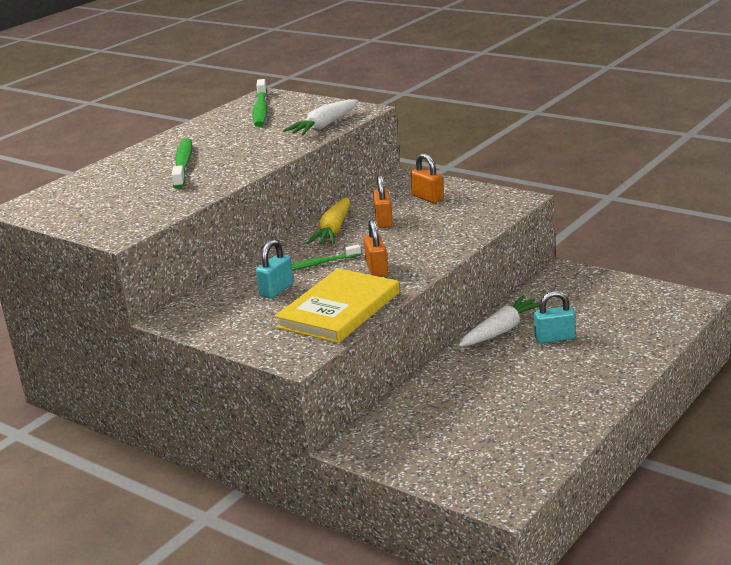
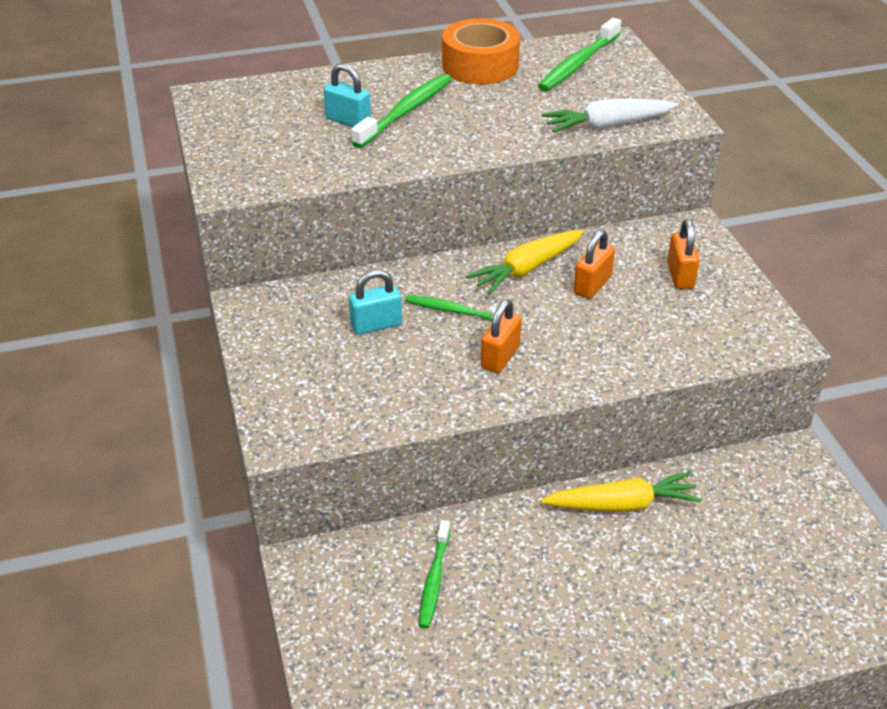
camera: 35 degrees right, 15 degrees up
yellow book [275,268,400,343] -> none
white carrot [459,295,540,347] -> yellow carrot [541,472,702,512]
turquoise padlock [534,291,575,343] -> turquoise padlock moved to [324,63,371,127]
none -> green toothbrush [419,520,450,628]
none -> orange tape [442,18,520,84]

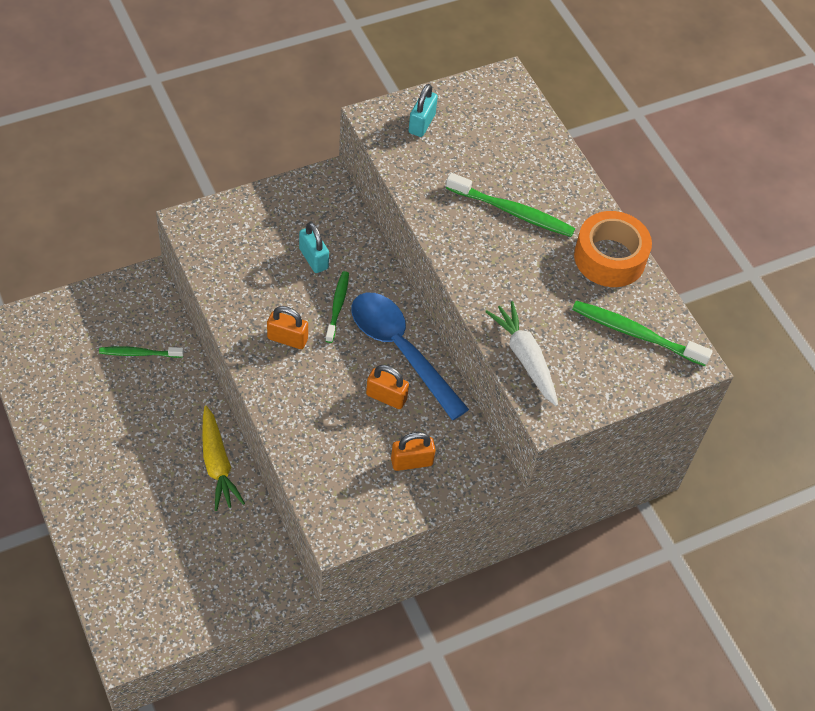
camera: 75 degrees right, 15 degrees up
turquoise padlock [324,63,371,127] -> turquoise padlock moved to [409,84,438,137]
yellow carrot [466,230,584,295] -> blue spoon [351,293,469,420]

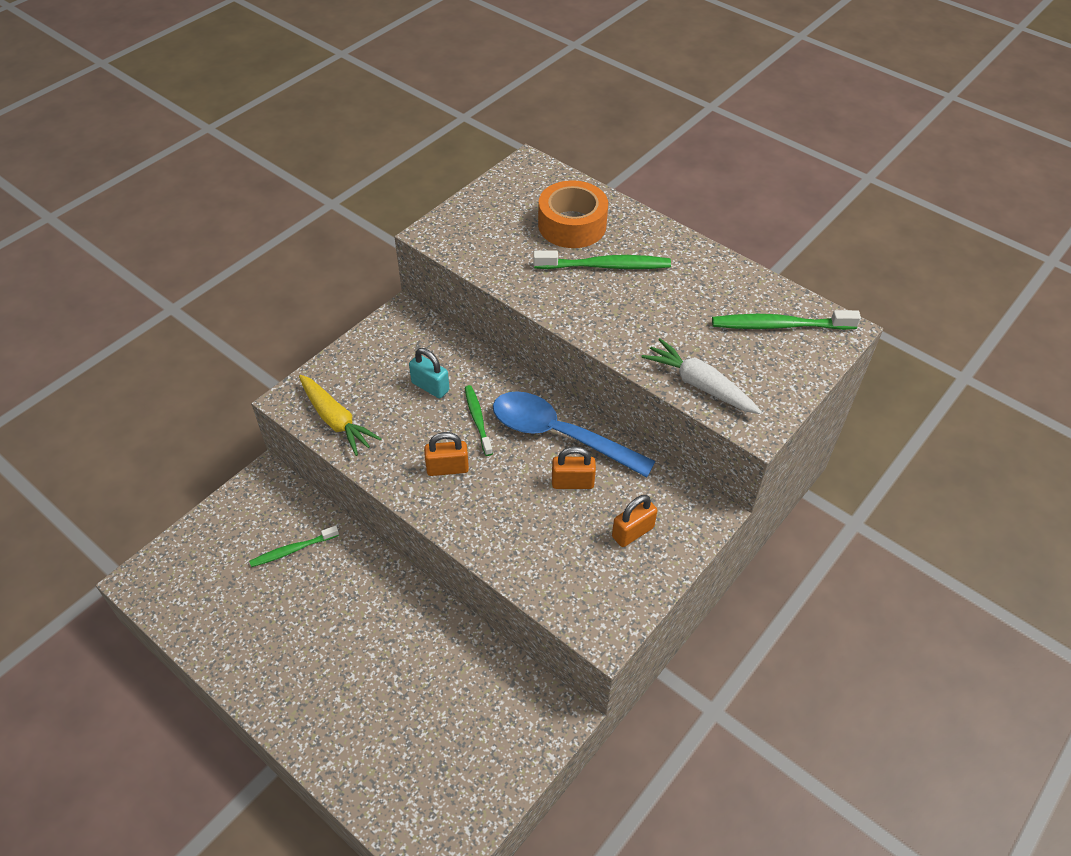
camera: 20 degrees left, 5 degrees down
yellow carrot [202,406,245,511] -> yellow carrot moved to [299,375,382,456]
turquoise padlock [409,84,438,137] -> none
orange tape [574,211,652,287] -> orange tape moved to [538,180,608,248]

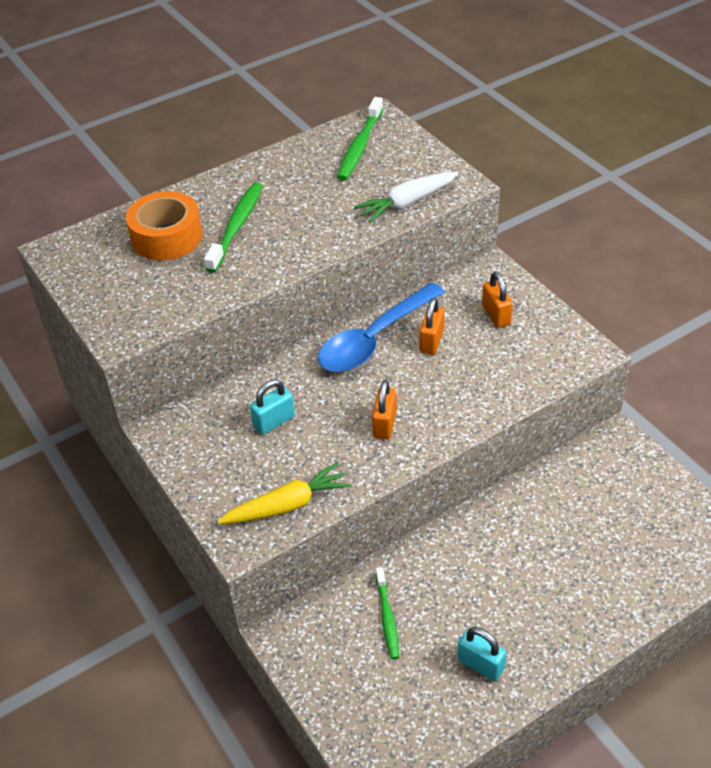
camera: 70 degrees left, 5 degrees down
green toothbrush [465,385,493,456] -> none
none -> turquoise padlock [457,627,506,681]

